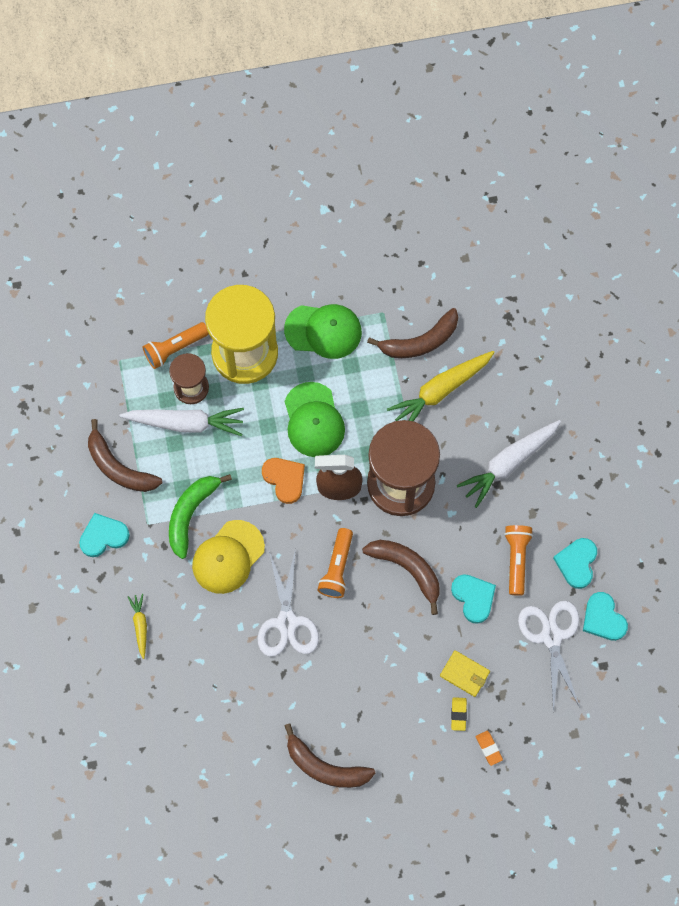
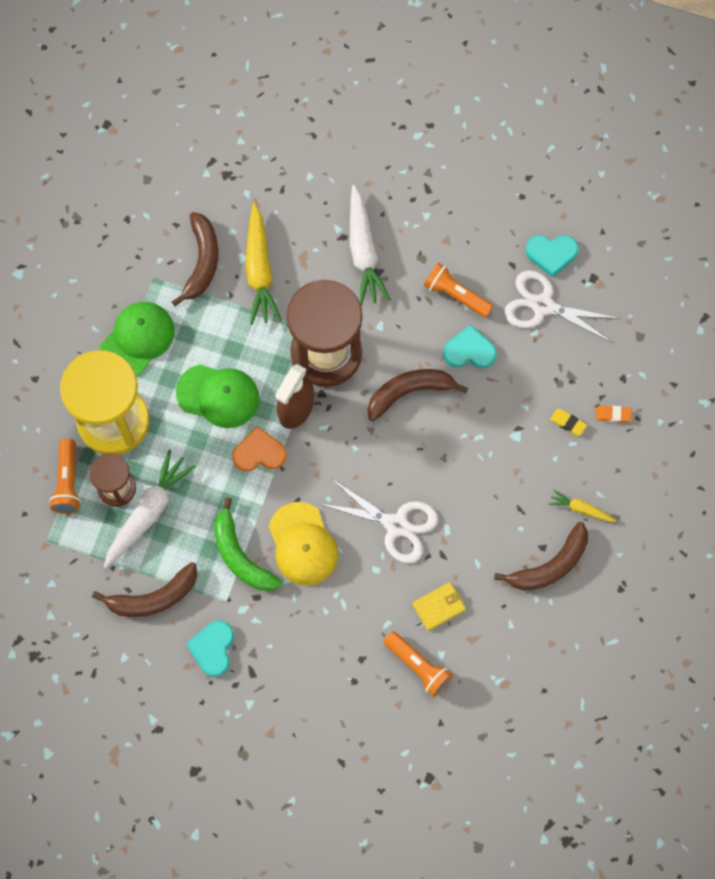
camera: 60 degrees left, 0 degrees up
yellow carrot [128,594,147,659] -> yellow carrot moved to [549,490,617,522]
orange flashlight [317,528,353,598] -> orange flashlight moved to [383,631,453,697]
yellow wallet [440,650,490,697] -> yellow wallet moved to [412,582,466,631]
turquoise heart [553,538,597,589] -> none

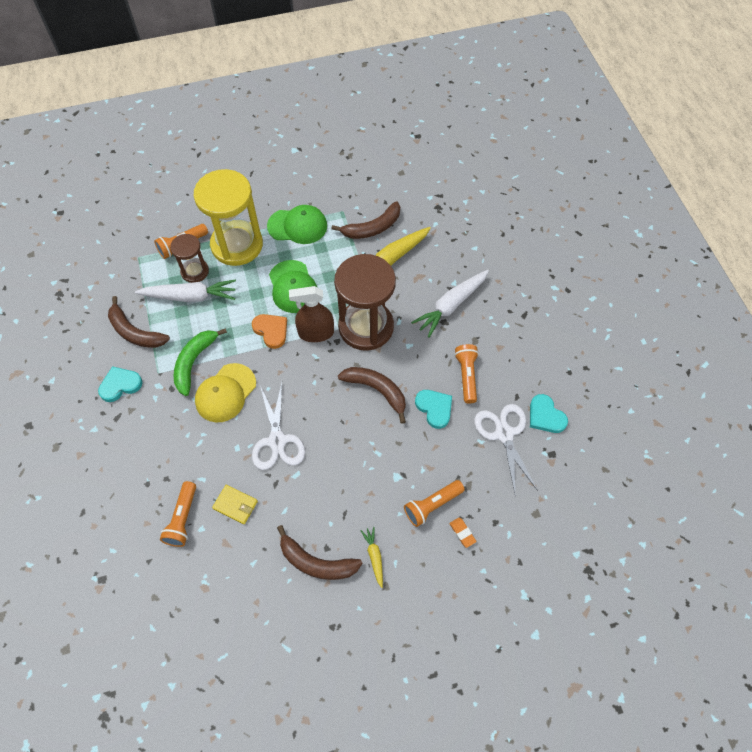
camera: 55 degrees right, 10 degrees down
yellow eraser [550,409,587,436] -> orange flashlight [404,480,465,527]

